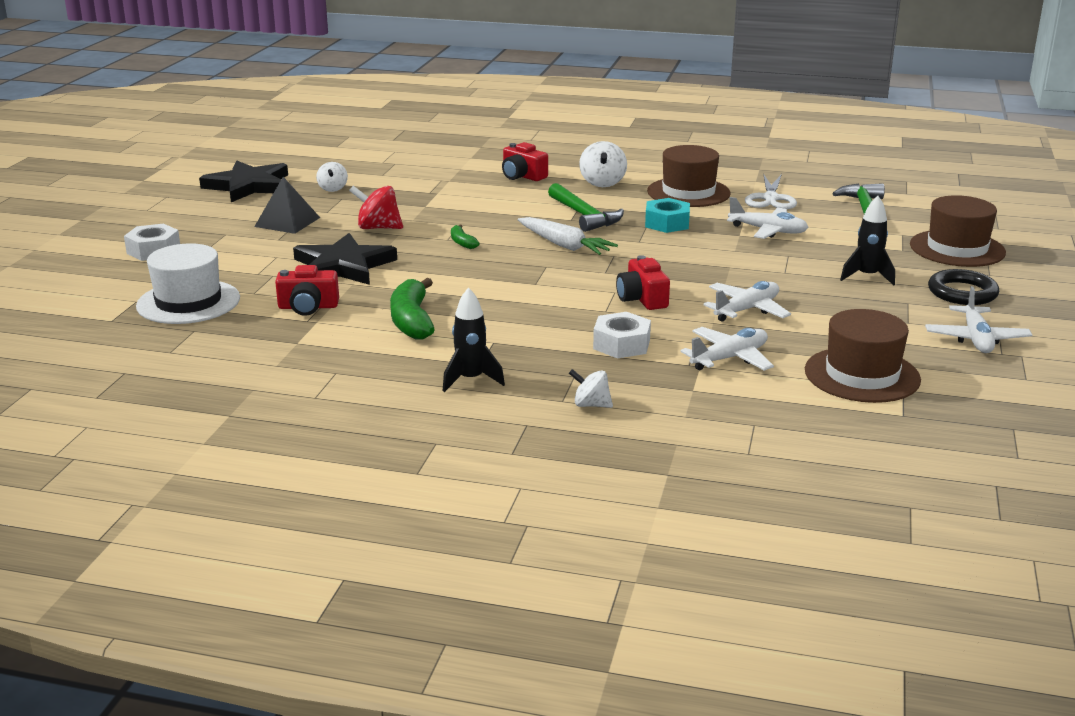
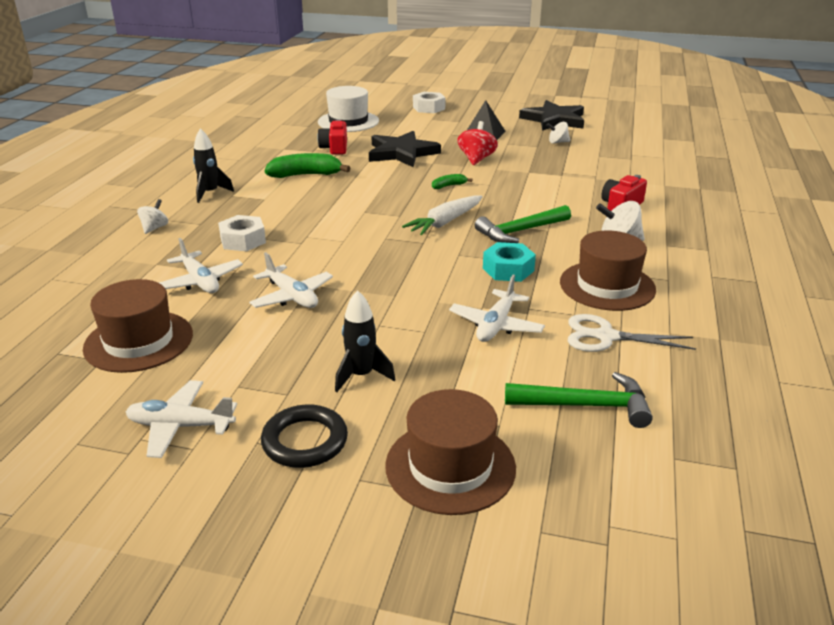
camera: 90 degrees right, 5 degrees up
red camera [616,255,670,310] -> none

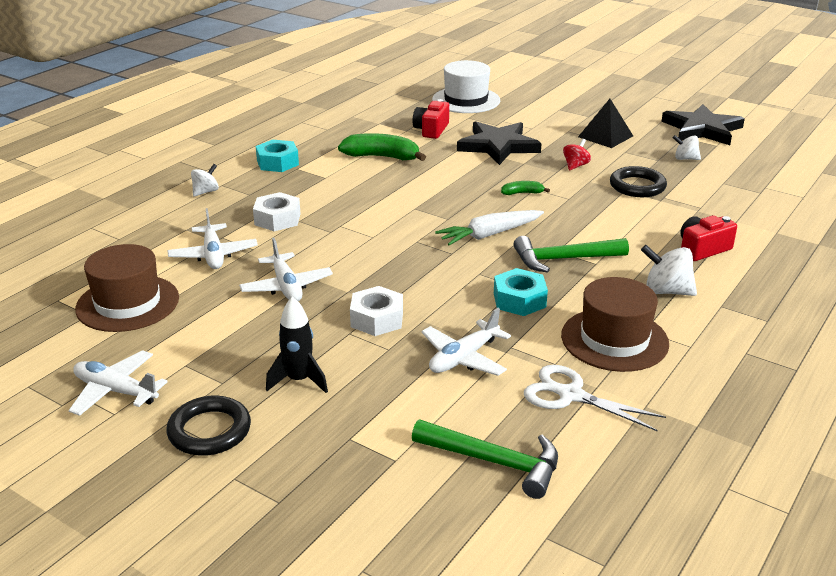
camera: 20 degrees right, 0 degrees up
black rocket [193,128,234,203] -> turquoise nut [256,140,299,172]
brown hat [385,389,516,515] -> none
white nut [413,92,446,113] -> white nut moved to [350,286,403,336]
red spinning top [458,121,498,165] -> red spinning top [563,139,591,170], size x0.64
none -> black ring [610,166,667,197]

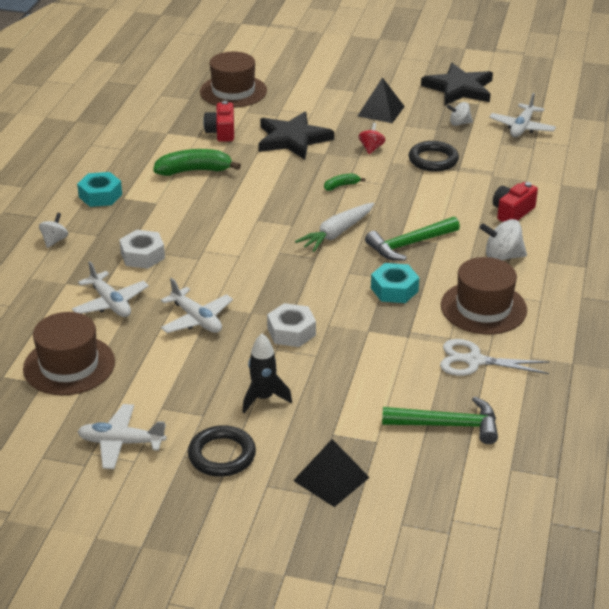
camera: 20 degrees left, 5 degrees up
white plane [421,308,511,376] -> white plane moved to [489,93,556,137]
white hat [432,60,500,113] -> brown hat [200,51,267,108]
none -> black pyramid [293,439,370,507]

